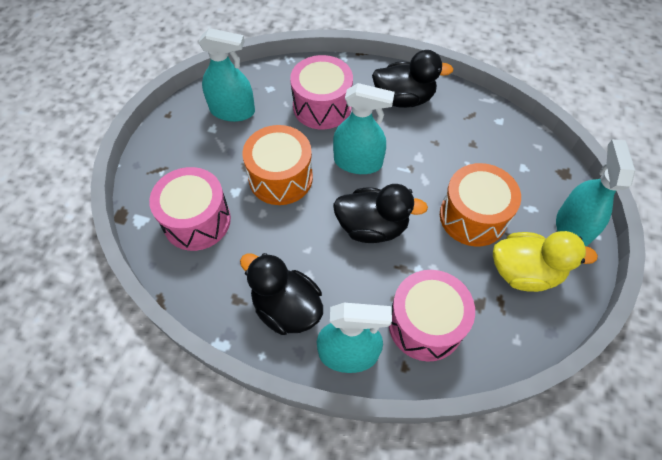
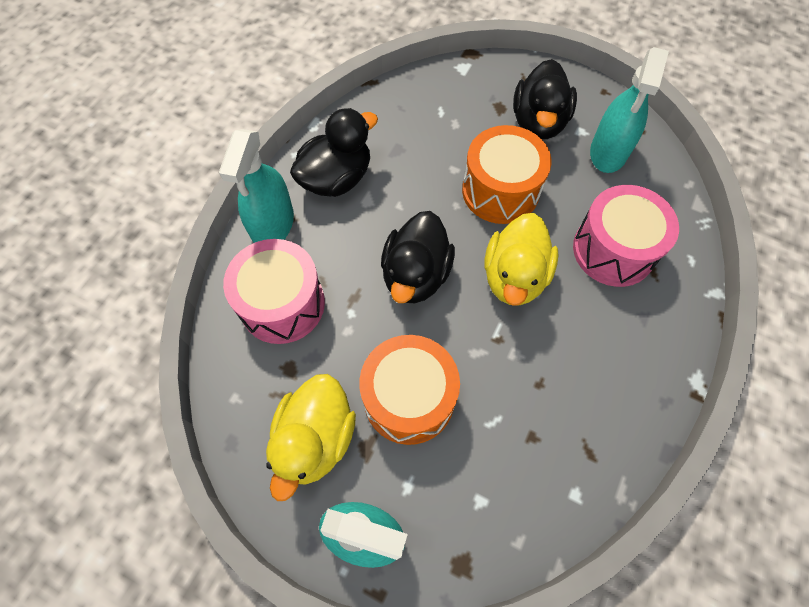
camera: 100 degrees right, 5 degrees up
pink drum [149,167,231,251] -> none
turquoise spray bottle [333,83,395,174] -> yellow duck [484,213,559,306]
black duck [372,50,454,108] -> black duck moved to [513,59,577,139]

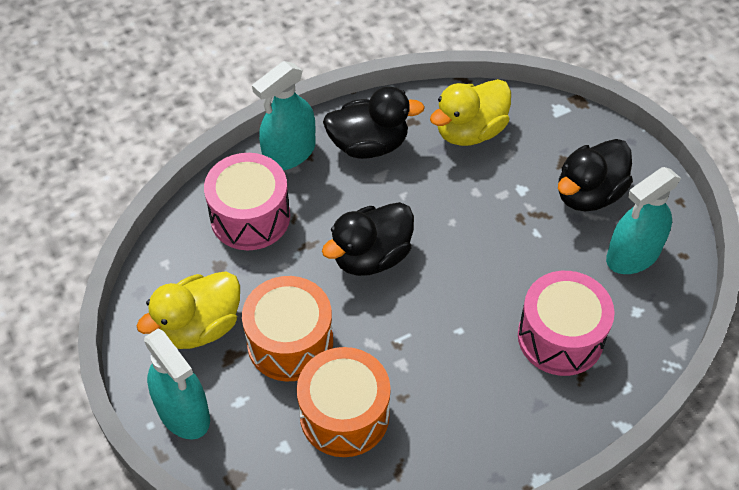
camera: 35 degrees right, 10 degrees down
orange drum [462,125,552,224] -> orange drum moved to [297,347,391,457]
yellow duck [484,213,559,306] -> yellow duck moved to [430,79,511,146]

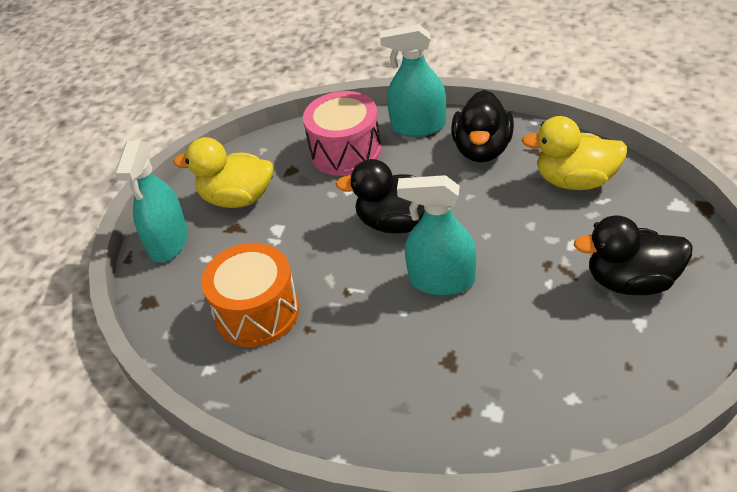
camera: 50 degrees right, 10 degrees down
orange drum [242,276,333,381] -> none
black duck [323,86,425,159] -> black duck turned 60 degrees clockwise [451,90,514,163]
pink drum [518,271,615,376] -> none
turquoise spray bottle [606,167,681,274] -> turquoise spray bottle moved to [397,175,476,295]

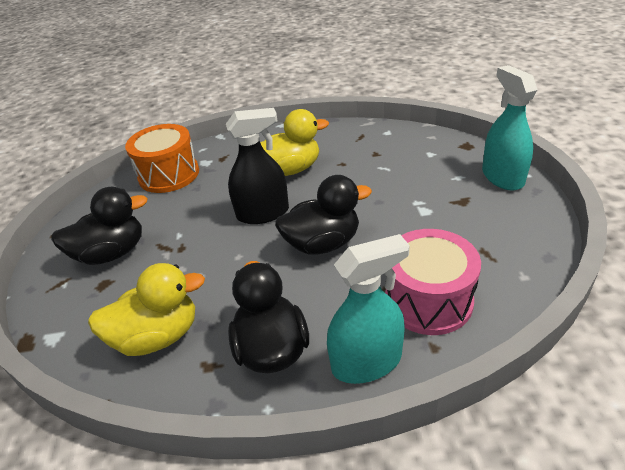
camera: 155 degrees right, 5 degrees down
yellow duck [173,137,273,208] -> yellow duck moved to [260,109,329,176]
orange drum [201,243,300,347] -> orange drum moved to [125,124,199,193]
turquoise spray bottle [397,175,476,295] -> black spray bottle [226,108,289,224]

